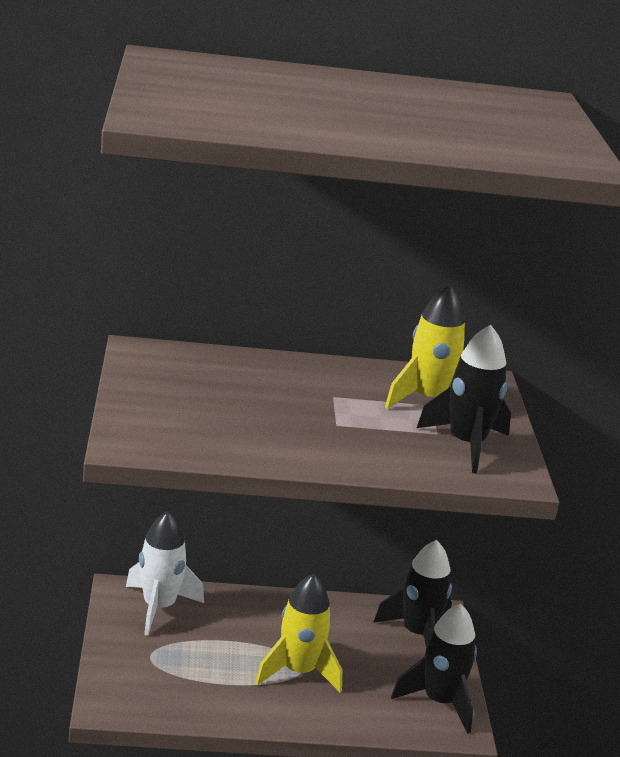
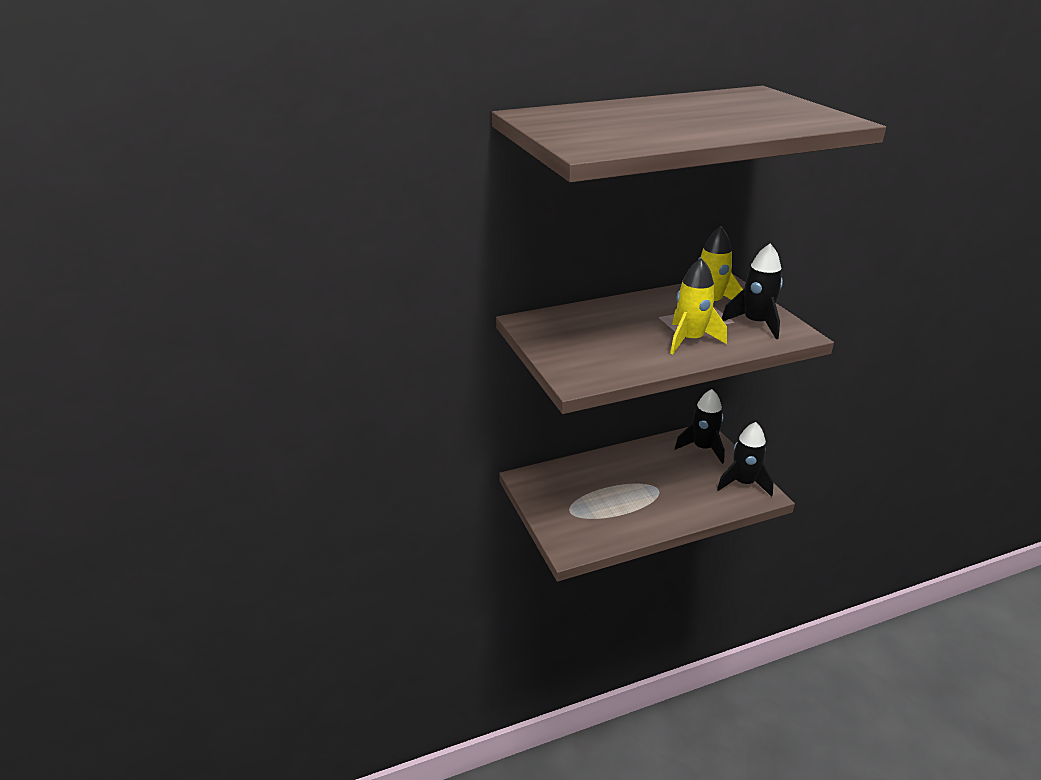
camera: 15 degrees left, 5 degrees up
white rocket [126,511,204,636] -> none
yellow rocket [255,574,342,692] -> yellow rocket moved to [670,258,727,354]

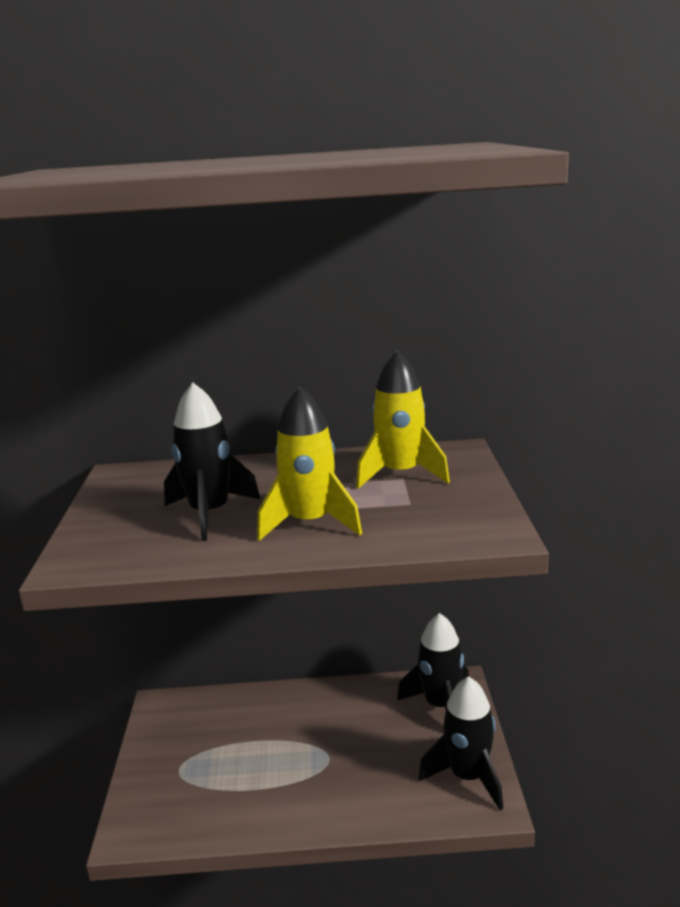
camera: 20 degrees right, 10 degrees down
black rocket [722,243,783,339] -> black rocket moved to [164,383,260,541]

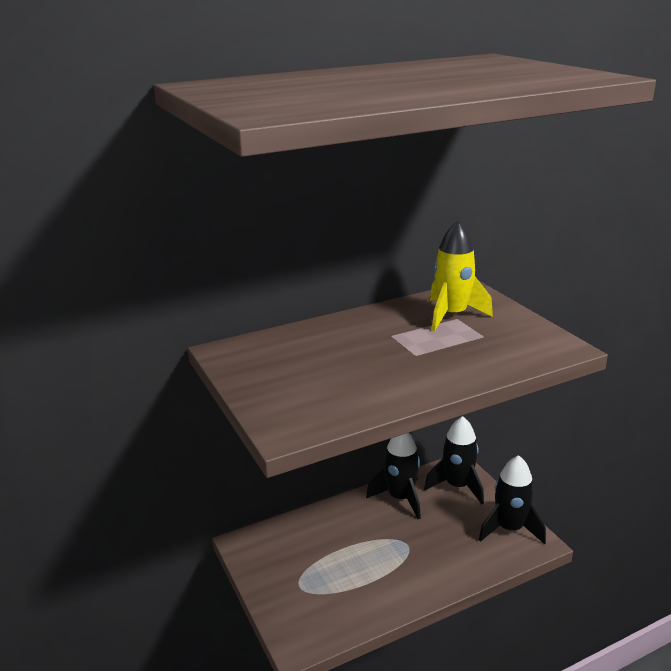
camera: 25 degrees left, 5 degrees up
black rocket [164,383,260,541] -> black rocket moved to [366,433,421,519]
yellow rocket [257,387,362,541] -> none

